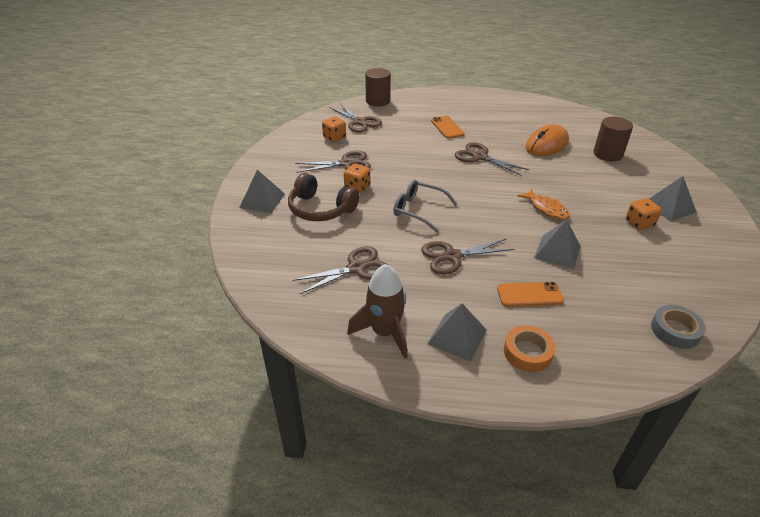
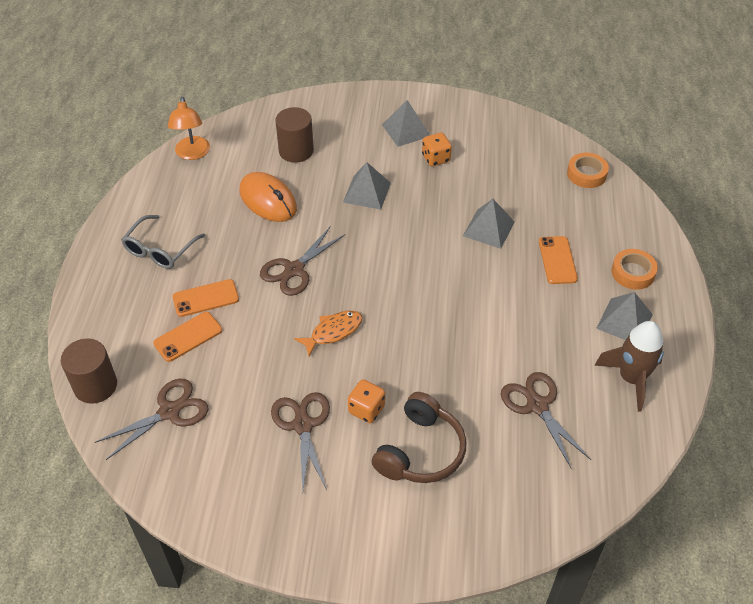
camera: 90 degrees left, 10 degrees up
grey pyramid [239,170,285,213] -> grey pyramid moved to [343,162,391,210]
orange dice [322,116,346,142] -> none
grey glasses [393,180,457,232] -> grey glasses moved to [121,215,205,269]
brown scissors [421,239,515,274] -> none
orange fish [517,189,570,220] -> orange fish moved to [294,310,362,357]
grey tape [651,305,706,349] -> orange tape [567,153,609,188]
none -> orange phone [153,312,222,362]
none -> orange lamp [168,97,210,160]

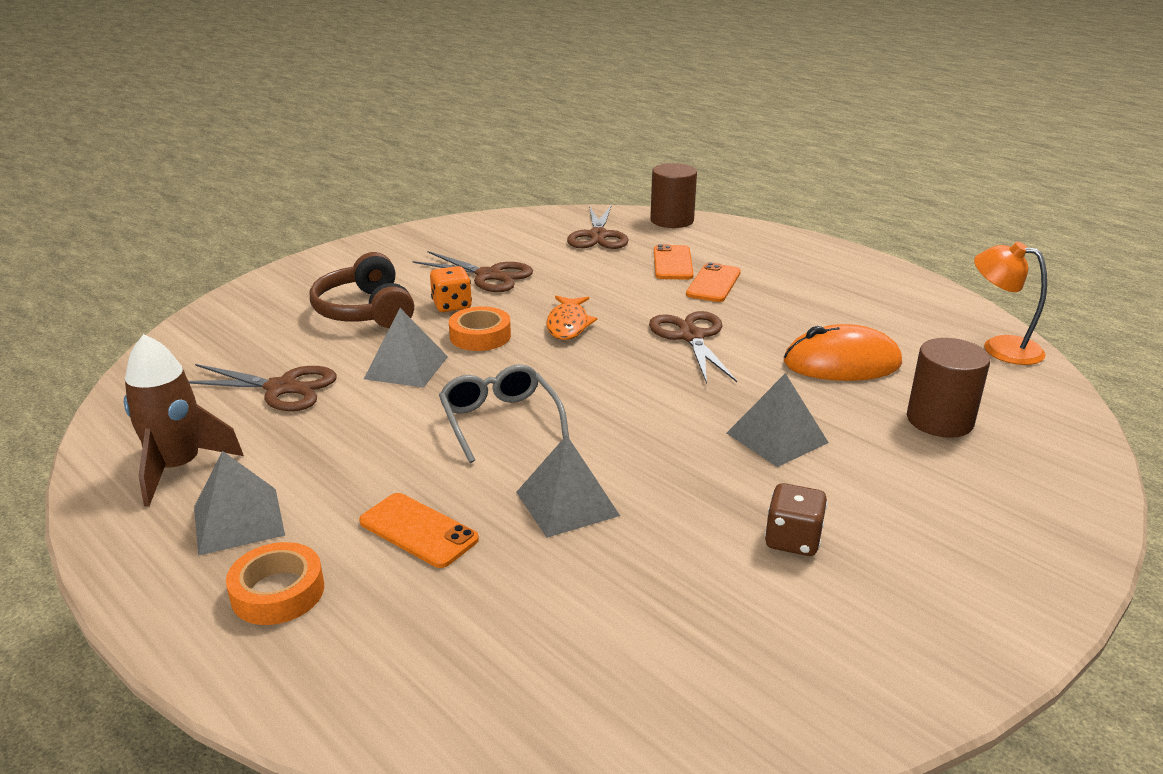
camera: 130 degrees right, 20 degrees down
grey glasses [121,215,205,269] -> grey glasses moved to [439,364,569,463]
grey pyramid [382,100,430,147] -> grey pyramid moved to [364,308,448,388]
orange dice [422,133,452,166] -> brown dice [765,483,827,556]
orange tape [567,153,609,188] -> orange tape moved to [449,306,511,351]

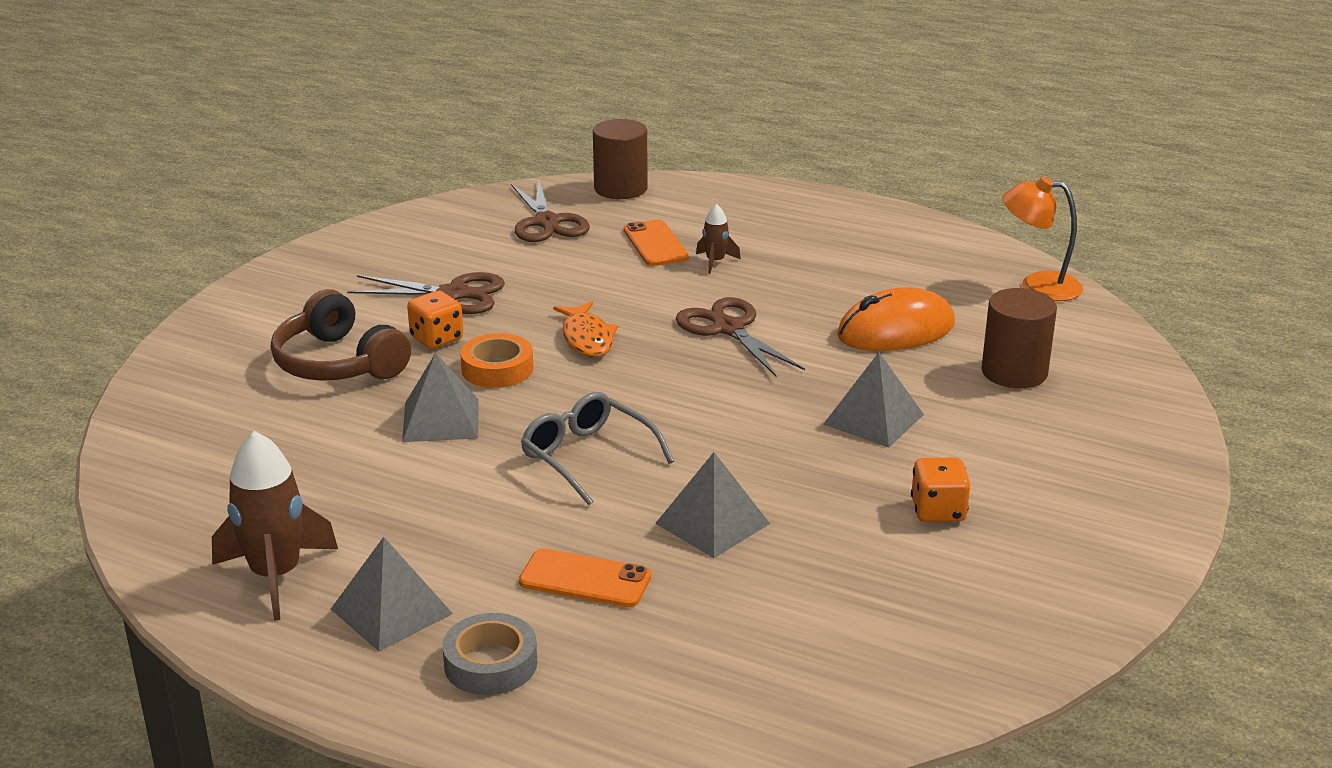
camera: 20 degrees left, 0 degrees up
brown scissors [189,364,337,411] -> none
orange tape [226,542,324,625] -> grey tape [442,613,537,695]
orange phone [686,262,741,302] -> brown rocket [696,204,741,274]
brown dice [765,483,827,556] -> orange dice [911,457,970,522]

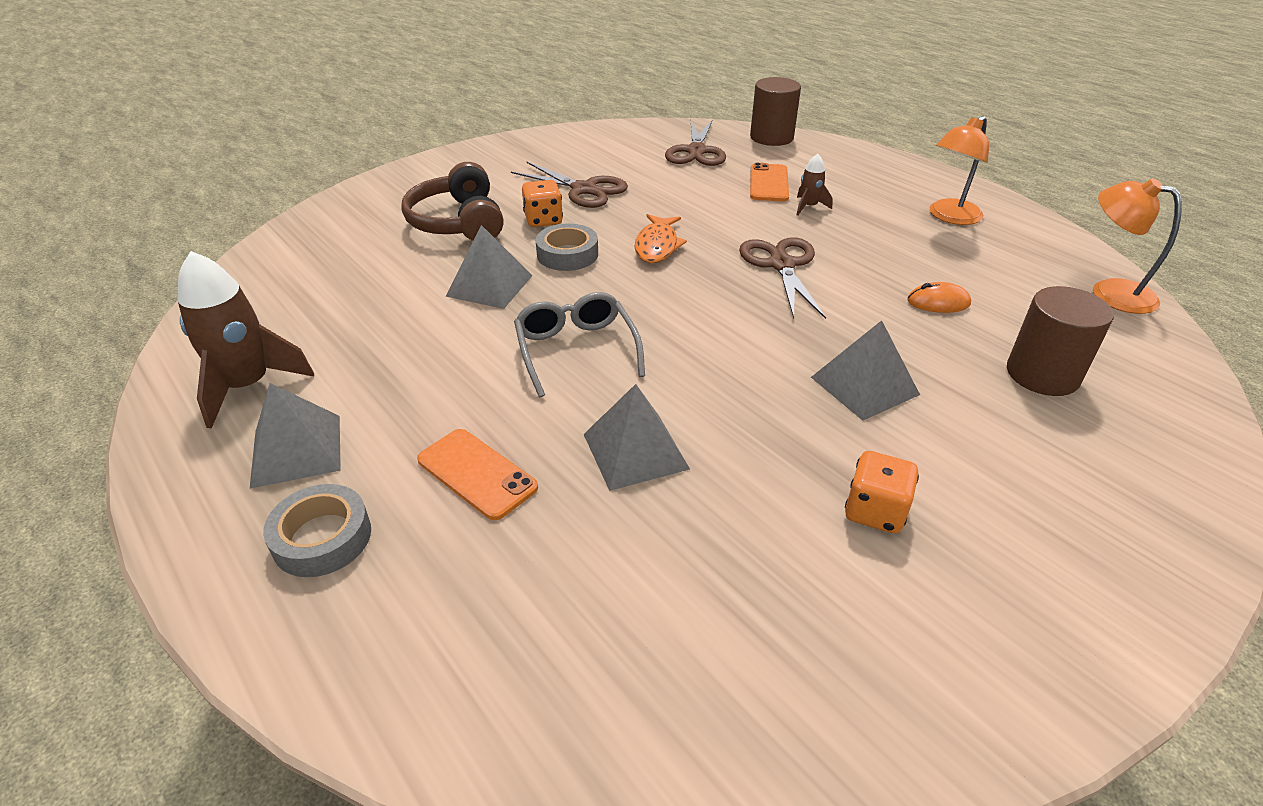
camera: 25 degrees right, 10 degrees up
orange tape [460,333,533,388] -> grey tape [536,224,598,271]
orange mouse [837,287,955,351] -> orange mouse [907,282,971,313], size x0.50
none -> orange lamp [929,116,989,225]

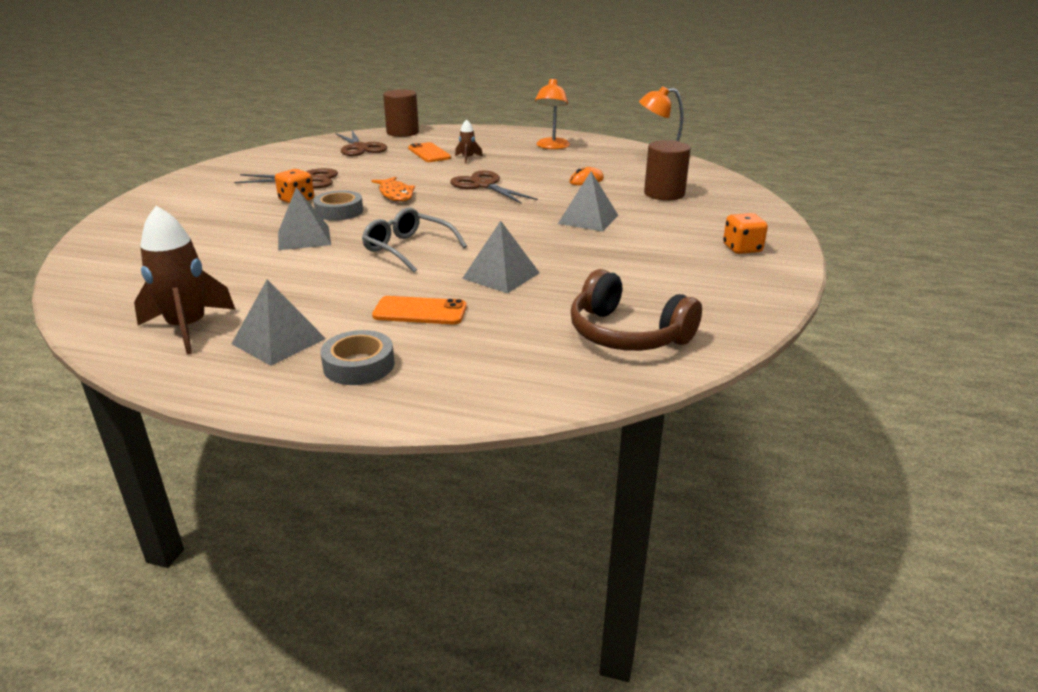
camera: 35 degrees left, 10 degrees down
brown headphones [401,162,504,241] -> brown headphones moved to [571,269,702,351]
orange dice [845,451,919,534] -> orange dice moved to [723,213,768,254]

